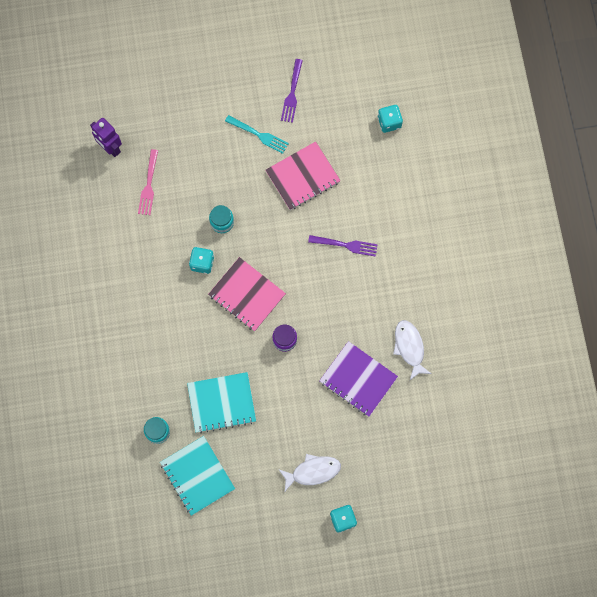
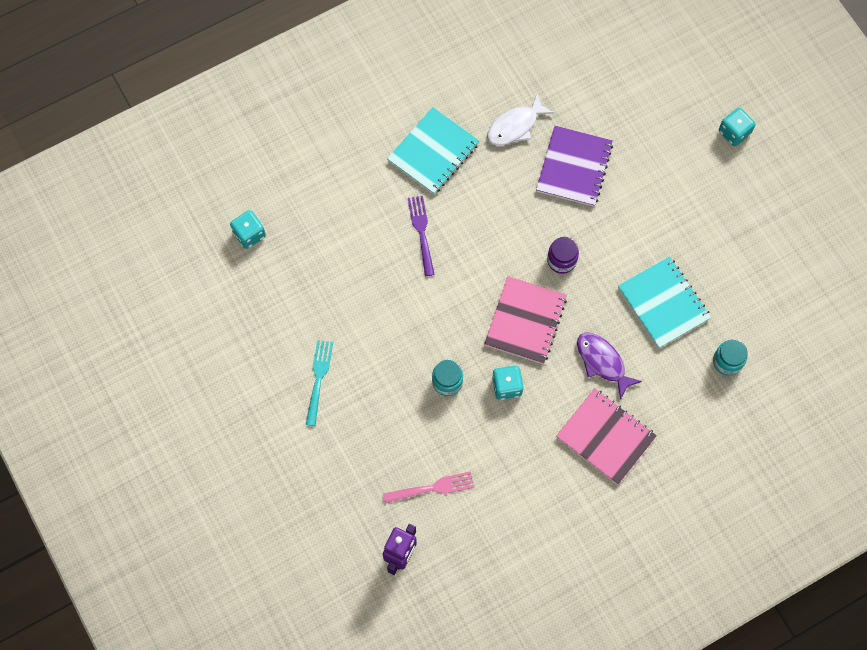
camera: 110 degrees left, 5 degrees down
turquoise notebook [160,436,235,516] -> turquoise notebook moved to [387,107,479,194]
pink notebook [265,141,341,210] -> pink notebook moved to [556,389,657,485]
white fish [278,454,341,491] -> none
purple fork [281,59,303,123] -> none
none -> purple fish [577,332,642,400]

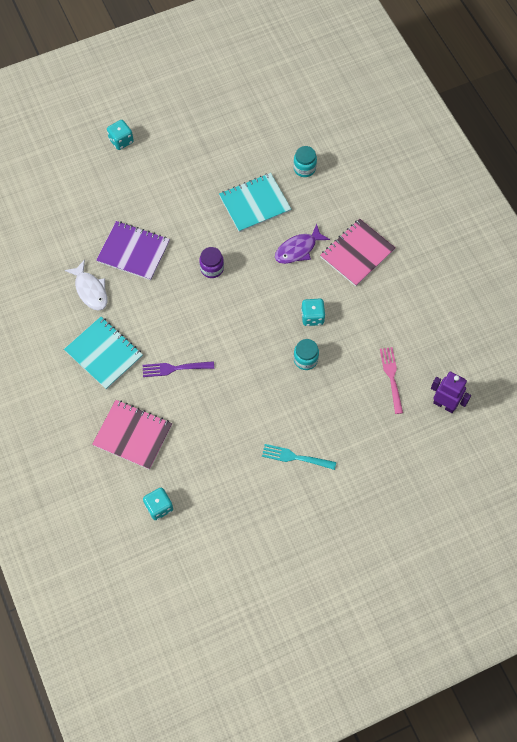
camera: 85 degrees left, 5 degrees down
pink notebook [484,276,567,364] -> pink notebook moved to [92,400,172,470]

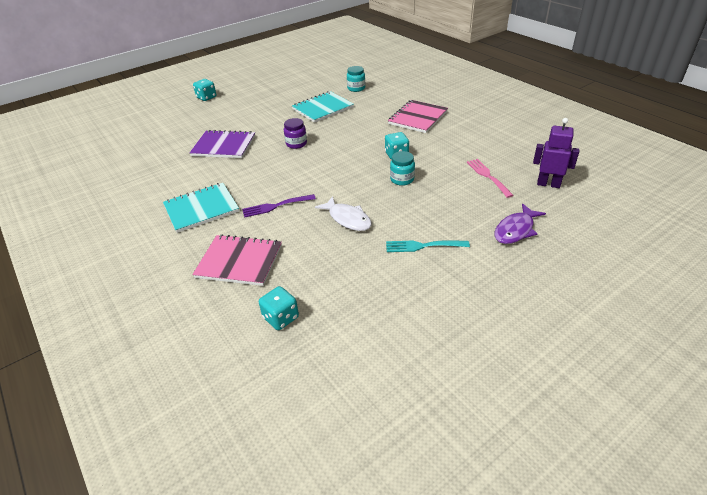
camera: 10 degrees left, 25 degrees down
turquoise notebook [64,317,143,390] -> turquoise notebook turned 60 degrees counterclockwise [163,183,239,233]
white fish [65,260,107,311] -> white fish moved to [315,196,371,231]
purple fish [275,224,330,264] -> purple fish moved to [494,203,546,244]

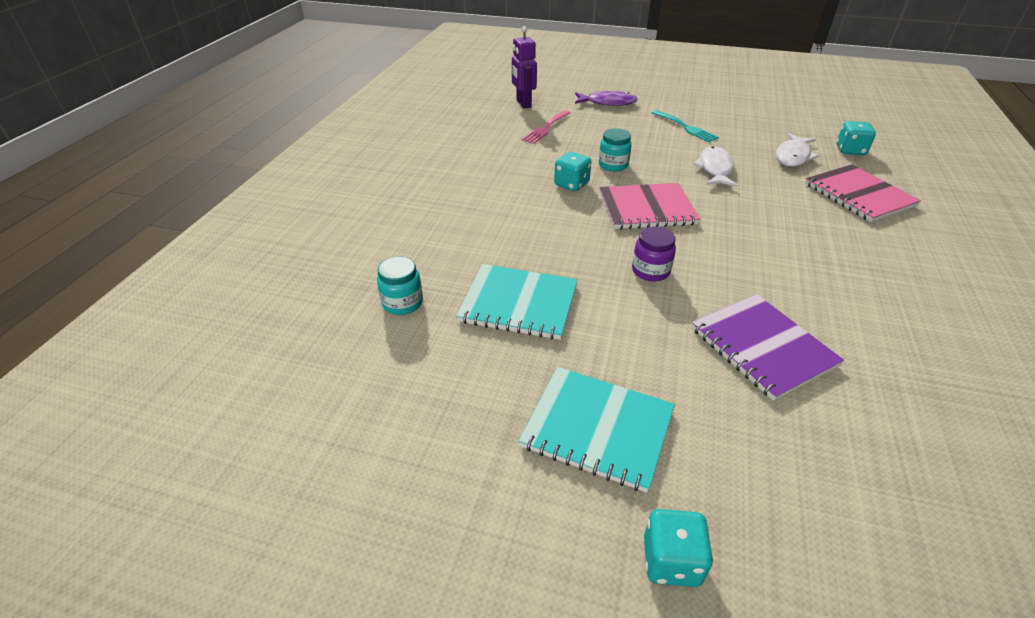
camera: 130 degrees left, 0 degrees up
turquoise notebook [163,183,239,233] -> turquoise notebook moved to [519,367,675,493]
purple fork [242,194,316,218] -> none
pink notebook [388,100,448,133] -> pink notebook moved to [599,183,700,229]
none -> white fish [776,133,819,167]

